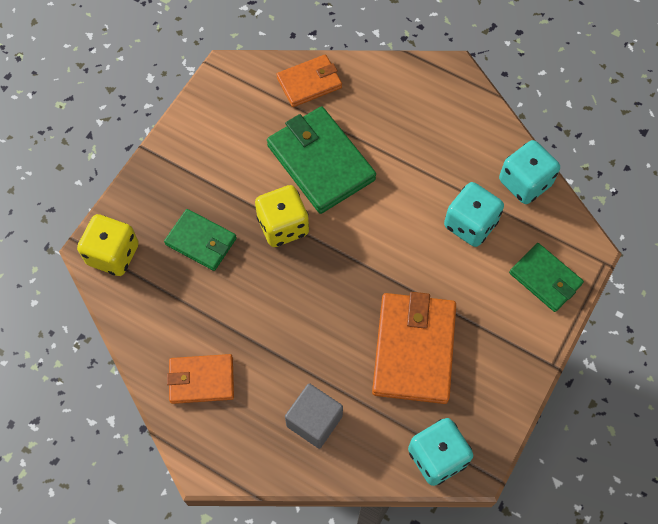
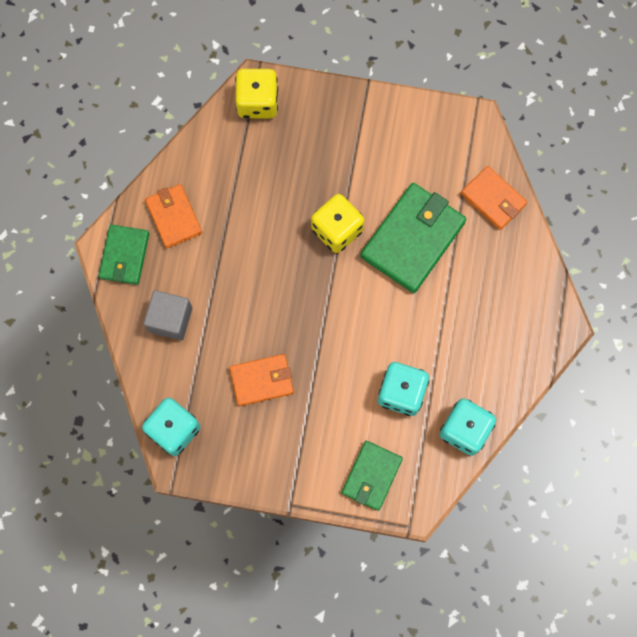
camera: 70 degrees right, 10 degrees up
green wallet [164,209,237,271] -> green wallet moved to [99,224,149,285]
orange wallet [372,292,456,404] -> orange wallet [230,354,294,406], size x0.60

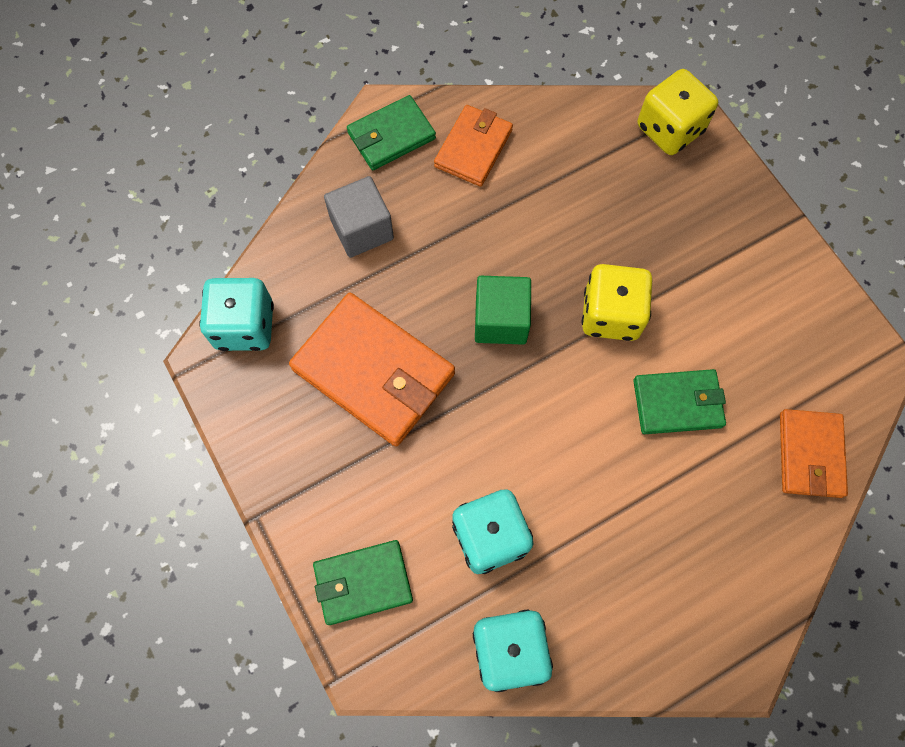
camera: 50 degrees right, 5 degrees down
orange wallet [230,354,294,406] -> orange wallet [289,293,455,446], size x1.67
green wallet [361,183,466,293] -> green wallet [633,369,726,434], size x0.60
none -> green cube [475,276,531,345]

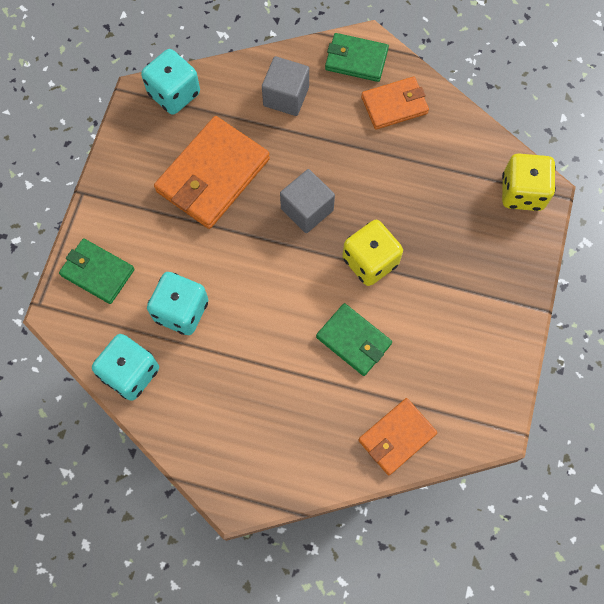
camera: 45 degrees right, 0 degrees up
orange wallet [289,293,455,446] -> orange wallet turned 45 degrees clockwise [154,116,270,229]
green cube [475,276,531,345] -> grey cube [280,169,335,233]

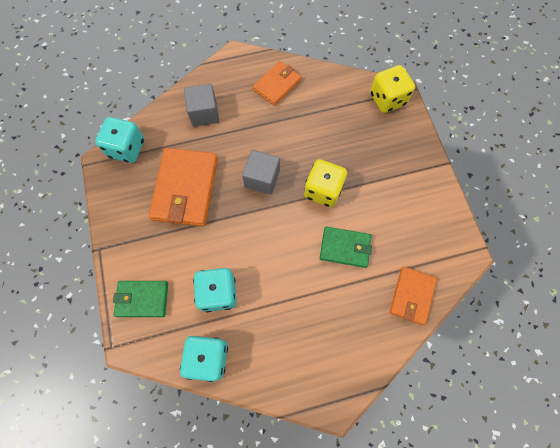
camera: 30 degrees left, 0 degrees up
green wallet [325,33,389,82] -> none

